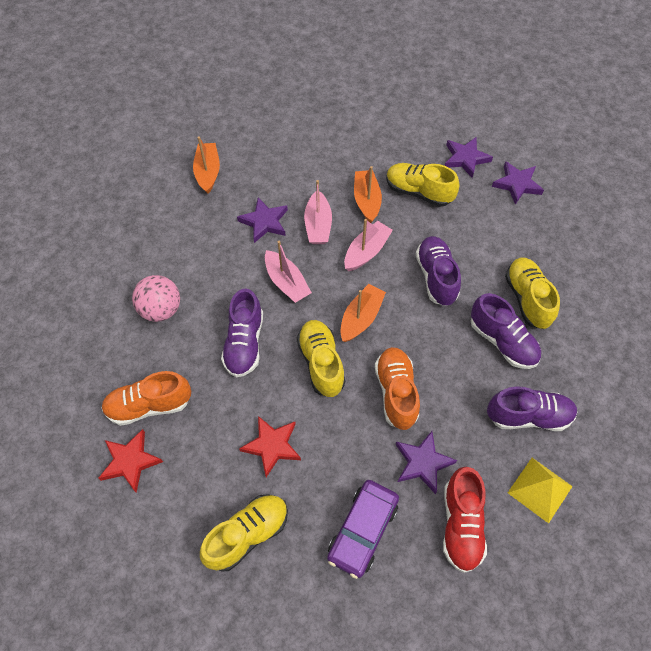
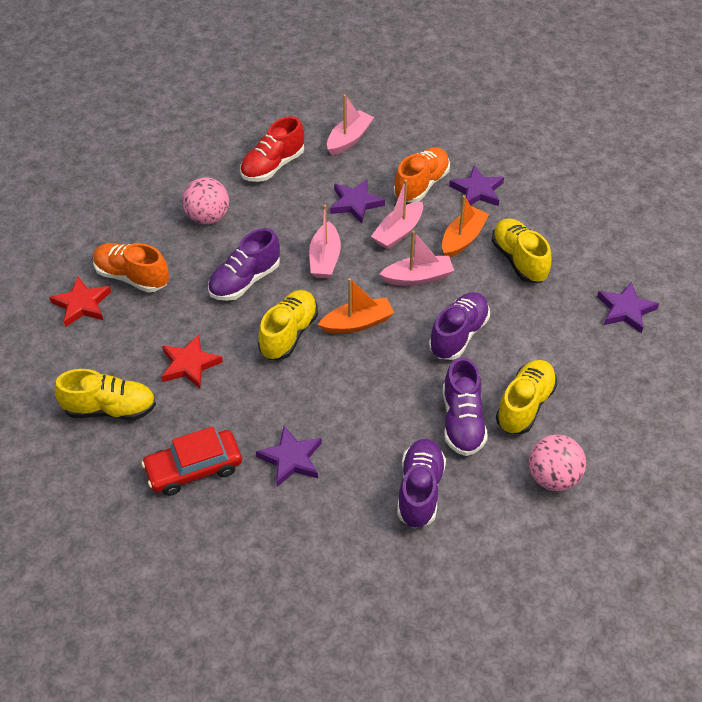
camera: 40 degrees right, 10 degrees down
orange boat [193,136,220,194] -> pink boat [327,94,374,155]
purple car [327,480,399,579] -> red car [141,426,242,496]
orange shoe [375,347,420,430] -> orange shoe moved to [394,147,450,203]
red shoe [443,467,487,573] -> red shoe moved to [240,116,304,182]
purple star [445,137,493,178] -> purple star moved to [449,166,504,206]
purple shoe [487,386,577,431] -> purple shoe turned 120 degrees counterclockwise [397,439,446,528]
yellow pyramid [508,458,573,523] -> none
none -> pink ball [529,434,586,491]

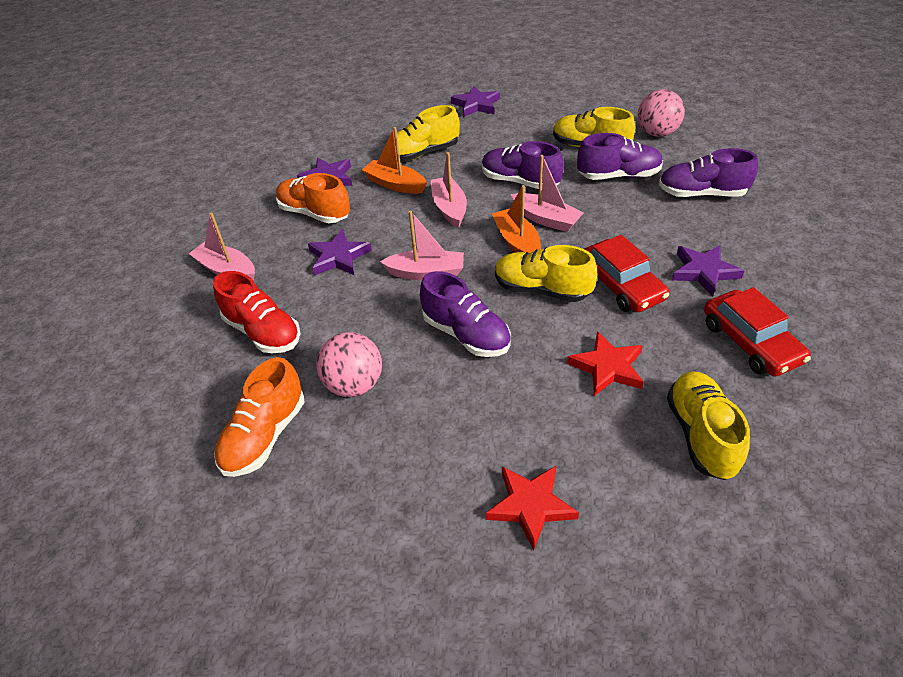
camera: 90 degrees left, 5 degrees down
orange shoe [93,243,169,293] -> orange shoe moved to [214,357,305,477]
pink boat [371,179,423,249] -> pink boat moved to [511,155,583,232]
none -> red car [584,235,669,312]

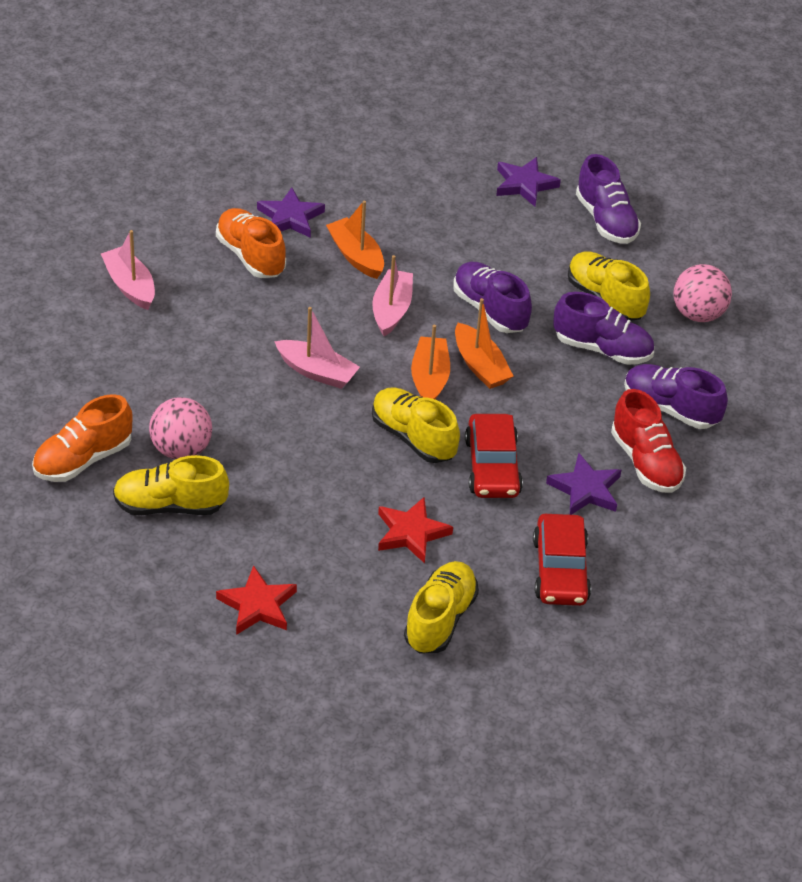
camera: 20 degrees right, 0 degrees up
red shoe [213,271,300,353] -> red shoe moved to [611,389,686,493]
purple star [308,229,372,275] -> none
yellow shoe [397,105,460,161] -> yellow shoe moved to [113,455,229,515]
purple shoe [420,271,511,357] -> purple shoe moved to [576,154,641,244]
pink boat [511,155,583,232] -> orange boat [455,298,513,389]

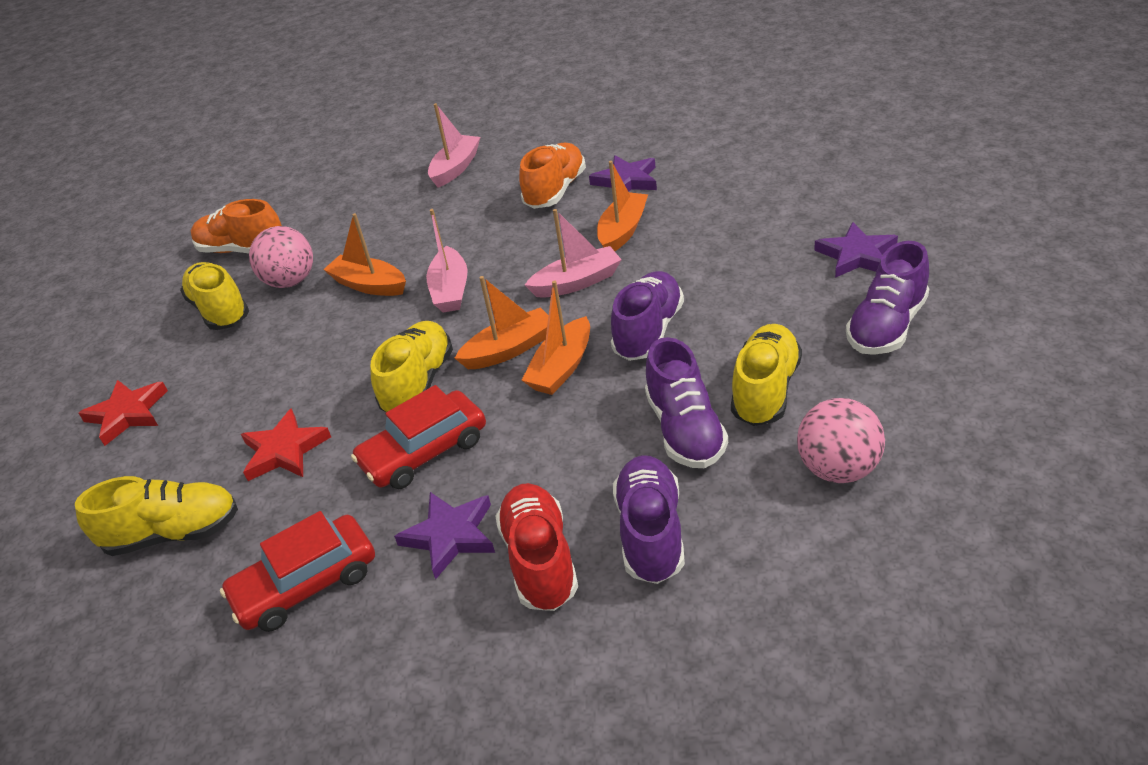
camera: 65 degrees right, 5 degrees down
red shoe [611,389,686,493] -> red shoe turned 135 degrees clockwise [495,483,578,611]
none -> orange boat [323,213,406,296]

